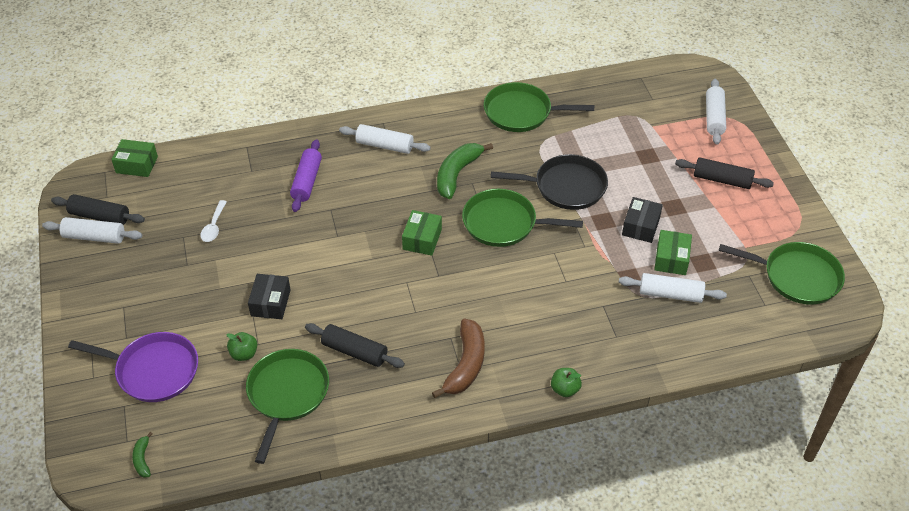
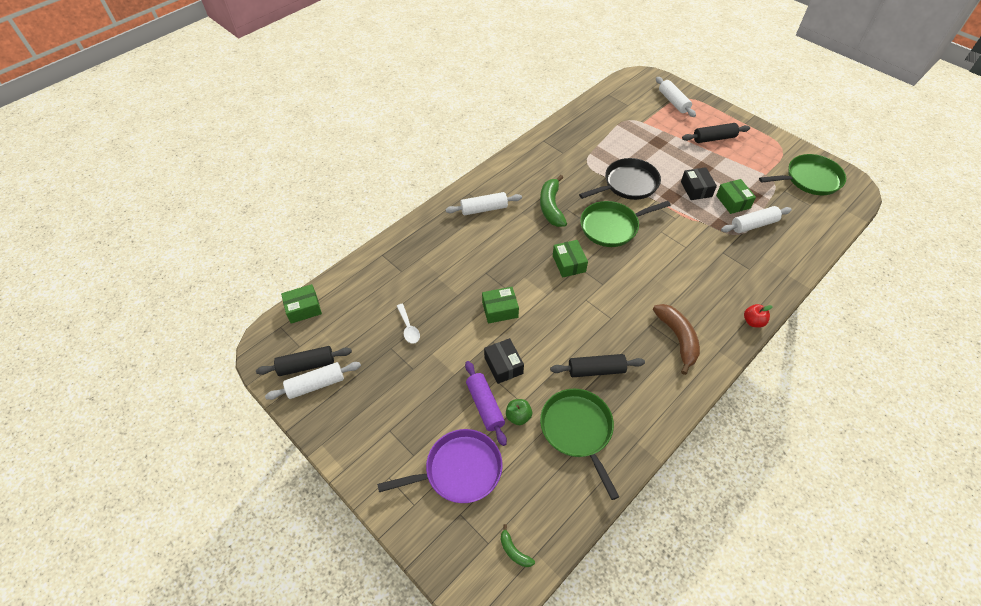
camera: 30 degrees left, 5 degrees up
purple rolling pin [290,139,322,212] -> purple rolling pin moved to [465,361,507,446]
green pan [484,82,594,132] -> none
green apple [551,368,582,397] -> red apple [744,304,773,328]
none -> green box [482,287,519,324]

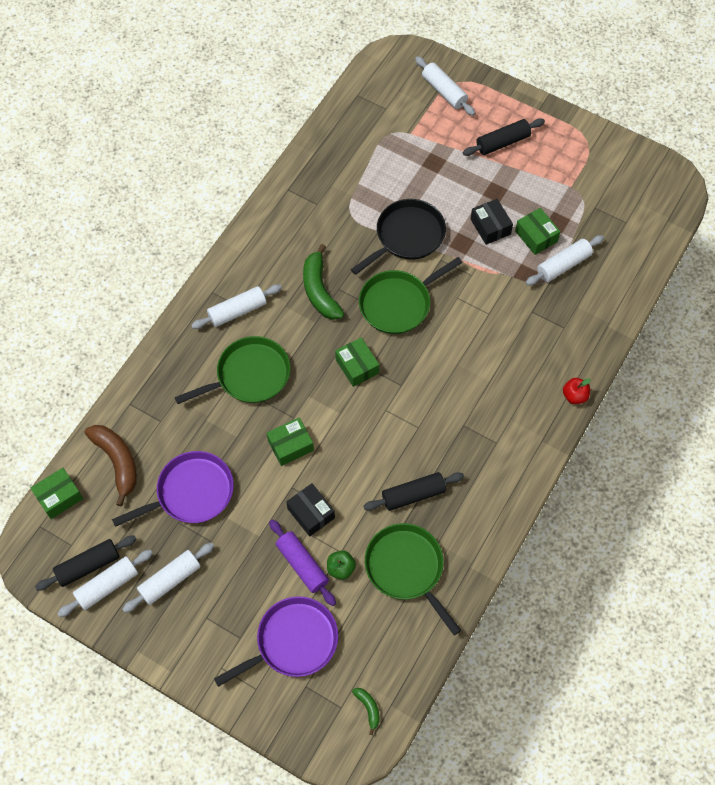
camera: 15 degrees left, 10 degrees up
white spoon [397,303,420,344] -> purple pan [112,451,234,527]
green banana [501,524,535,567] -> green banana turned 150 degrees counterclockwise [352,688,379,735]
brown banana [653,304,700,375] -> brown banana moved to [85,425,137,506]
green pan [759,154,846,195] -> green pan moved to [175,336,290,404]
none -> white rolling pin [122,543,214,613]

